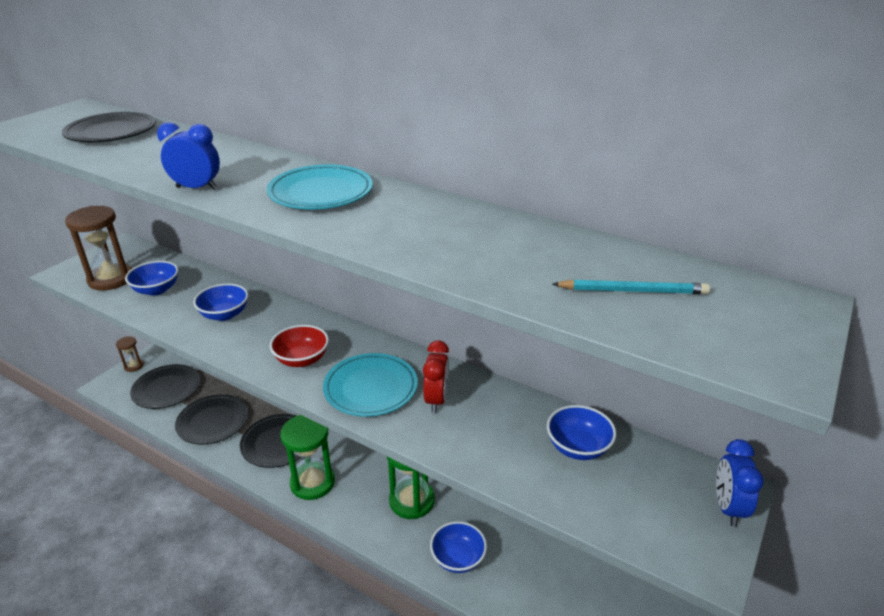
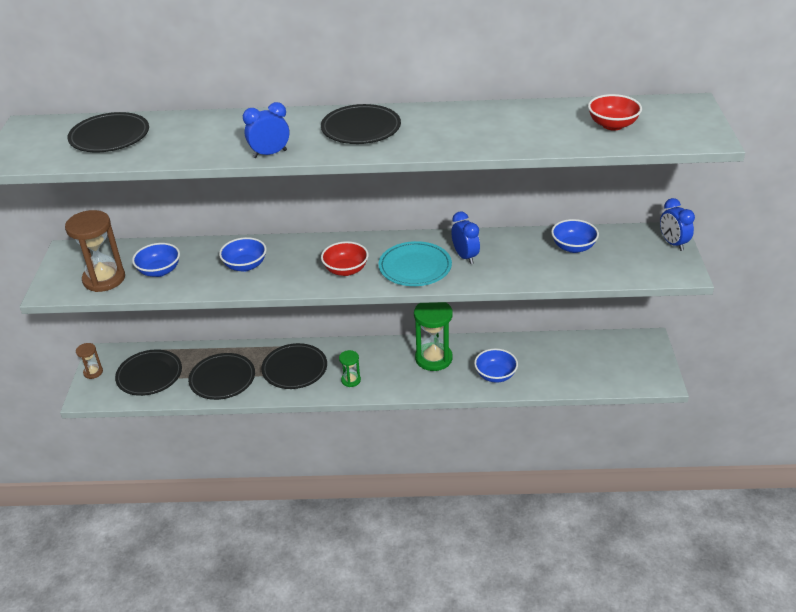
camera: 30 degrees left, 5 degrees up
turquoise plate [267,164,373,210] -> black plate [321,104,401,144]
green hourglass [280,415,335,500] -> green hourglass [339,350,361,387], size x0.51
red clock [423,340,449,413] -> blue clock [451,211,480,264]
turquoise pencil [552,279,710,294] -> red bowl [588,94,642,130]

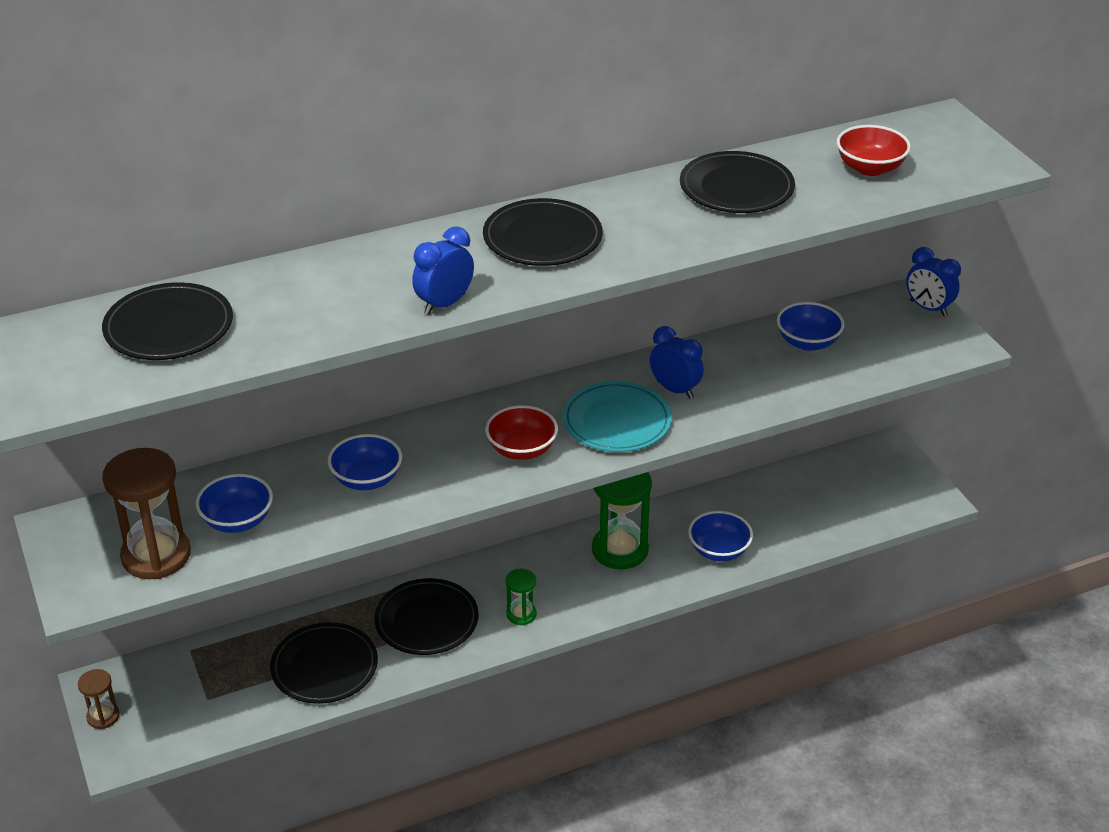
camera: 25 degrees left, 0 degrees up
black plate [115,349,182,396] -> black plate moved to [680,151,795,213]

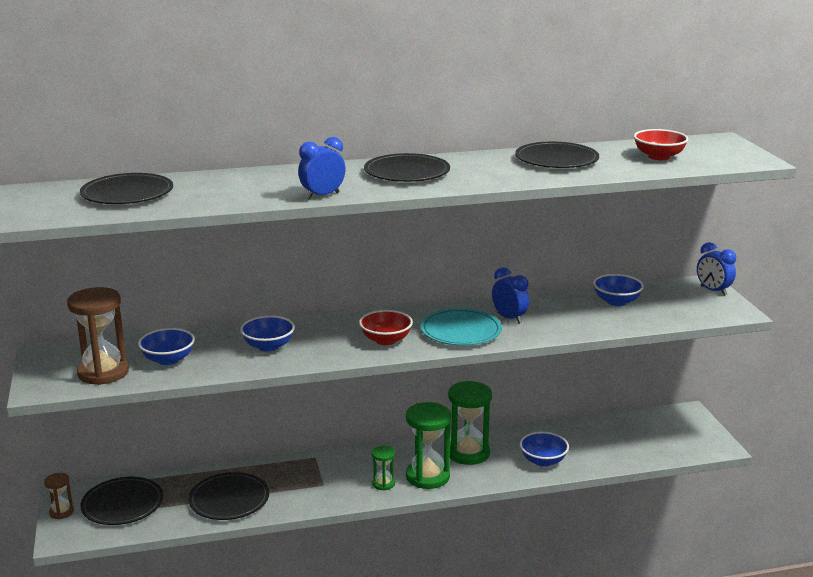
camera: 10 degrees right, 15 degrees down
black plate [374,578,479,655] -> black plate moved to [80,477,163,525]
none -> green hourglass [406,402,451,489]

